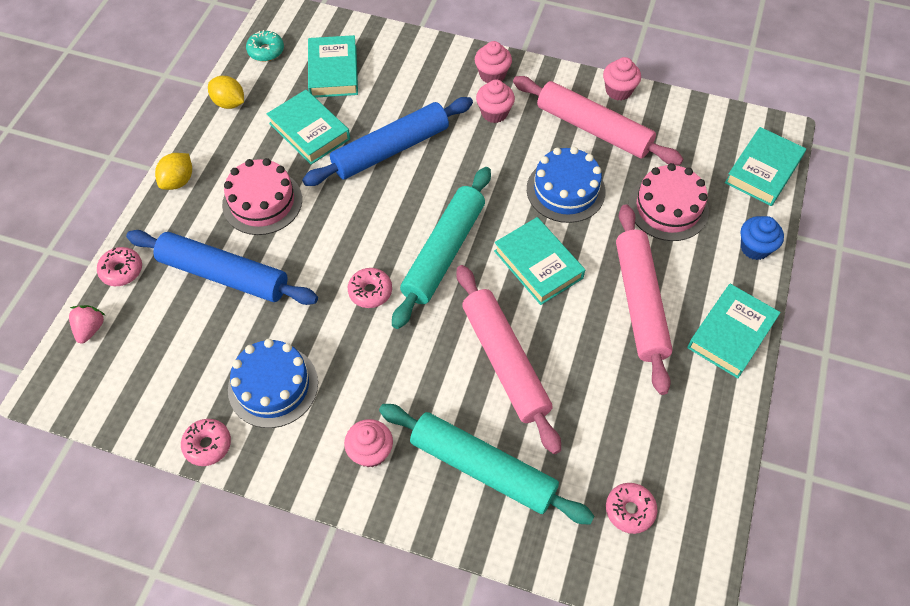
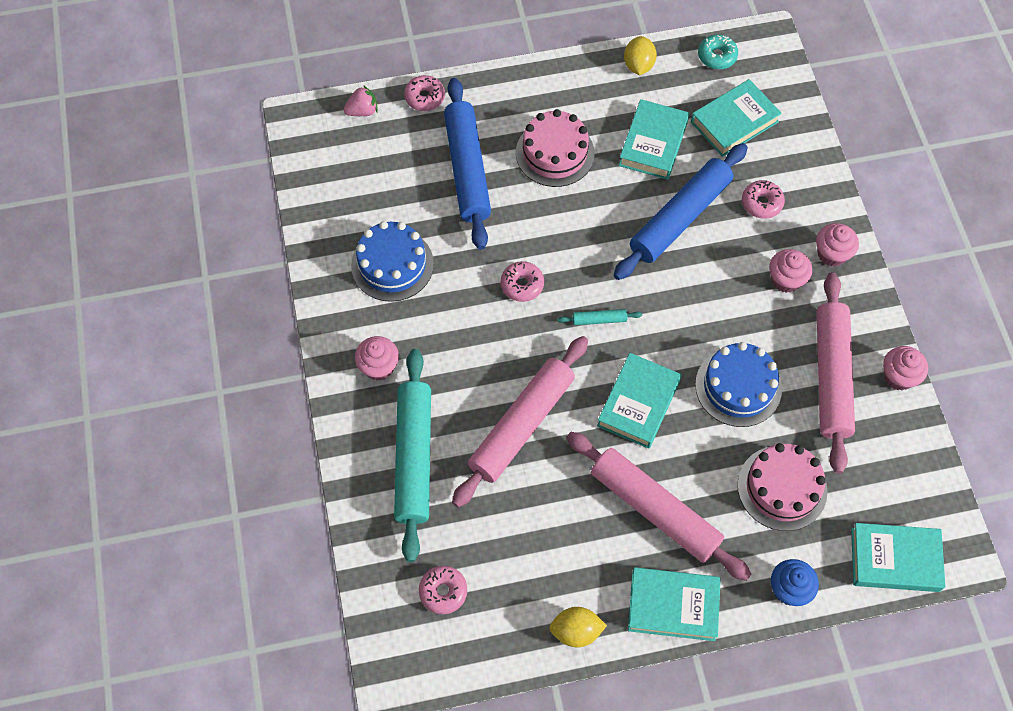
camera: 60 degrees right, 5 degrees up
yellow lemon [155,153,192,190] -> yellow lemon moved to [549,607,607,647]
pink donut [181,419,231,466] -> pink donut moved to [742,180,785,219]
blue rolling pin [302,97,473,186] -> blue rolling pin turned 75 degrees counterclockwise [614,143,748,280]
turquoise rolling pin [392,167,491,329] -> turquoise rolling pin [558,309,642,325], size x0.40
pink rolling pin [616,204,673,395] -> pink rolling pin turned 75 degrees clockwise [566,432,751,581]

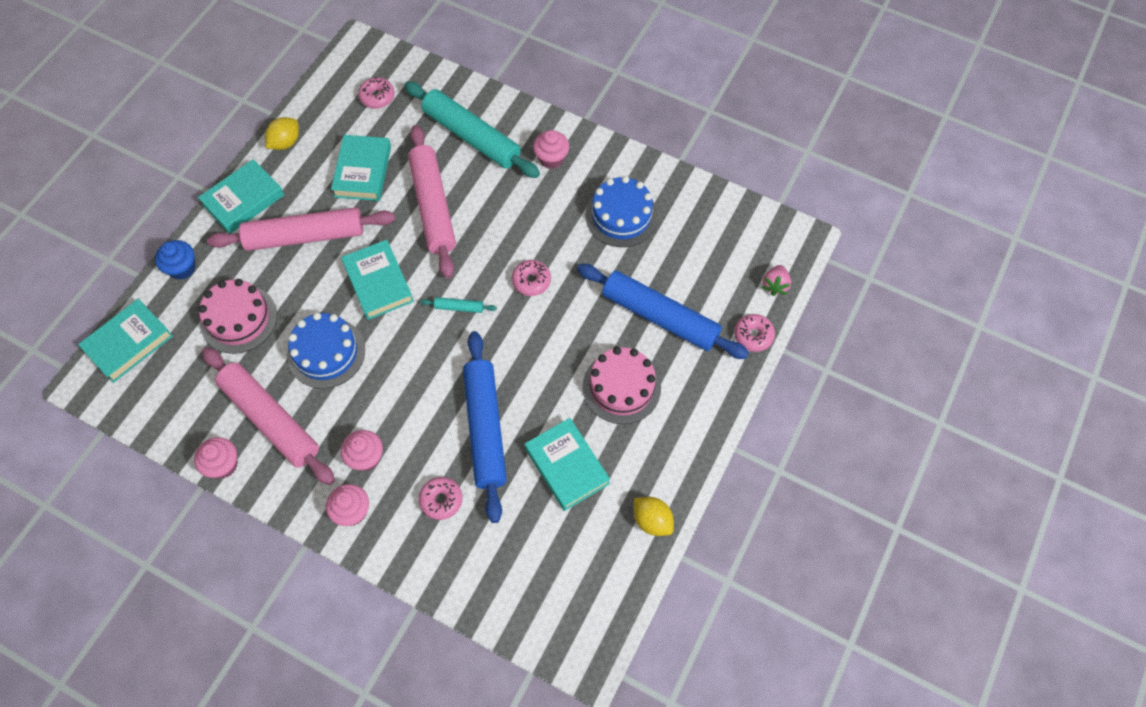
camera: 130 degrees right, 0 degrees up
turquoise rolling pin [558,309,642,325] -> turquoise rolling pin turned 60 degrees clockwise [421,297,497,313]
turquoise book [691,79,782,157] -> turquoise book moved to [331,135,391,201]
turquoise donut [698,34,738,69] -> none

